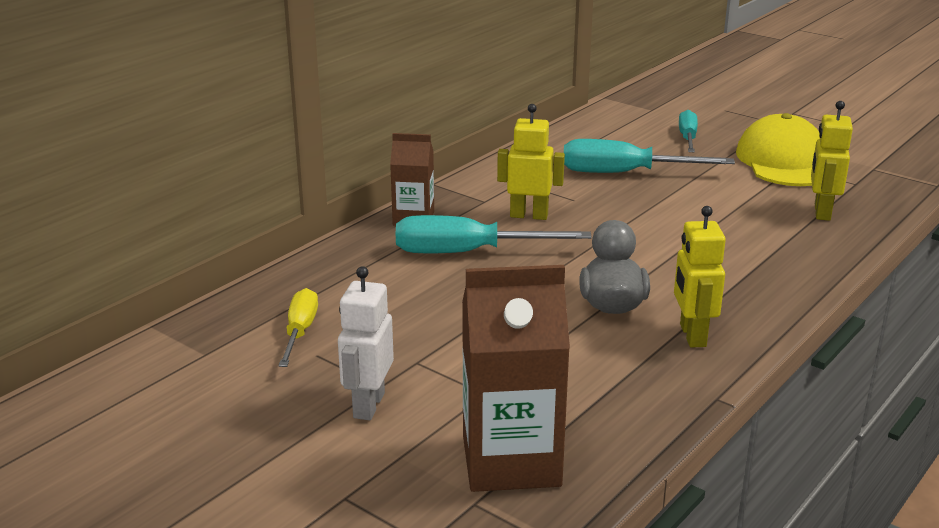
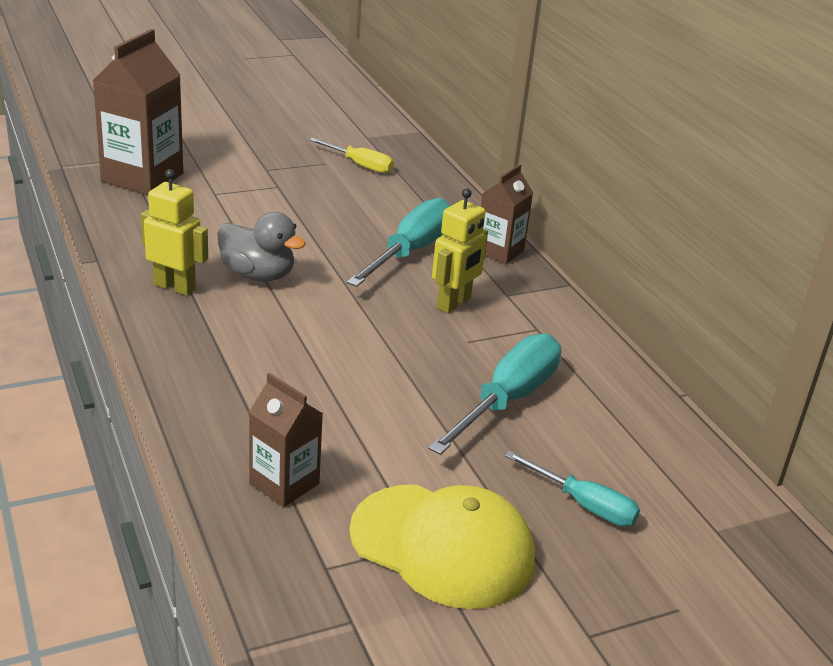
camera: 115 degrees right, 5 degrees up
white robot [338,266,394,420] -> none
yellow robot [811,101,853,221] -> brown carton [249,373,323,507]

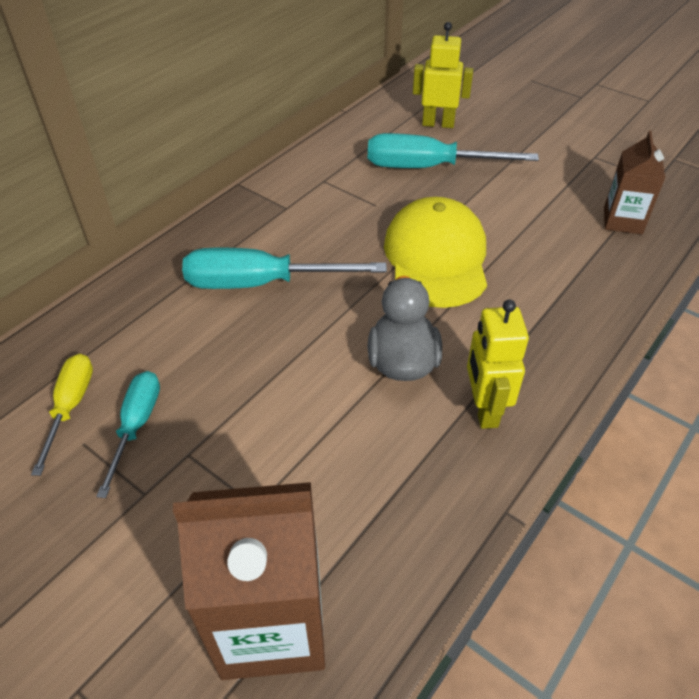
camera: 115 degrees left, 15 degrees up
yellow cap [349,485,535,609] -> yellow cap moved to [384,197,487,308]
yellow robot [432,188,488,313] -> yellow robot moved to [413,22,473,128]
brown carton [481,164,533,264] -> none
turquoise screwdriver [505,451,640,526] -> turquoise screwdriver moved to [96,371,160,498]

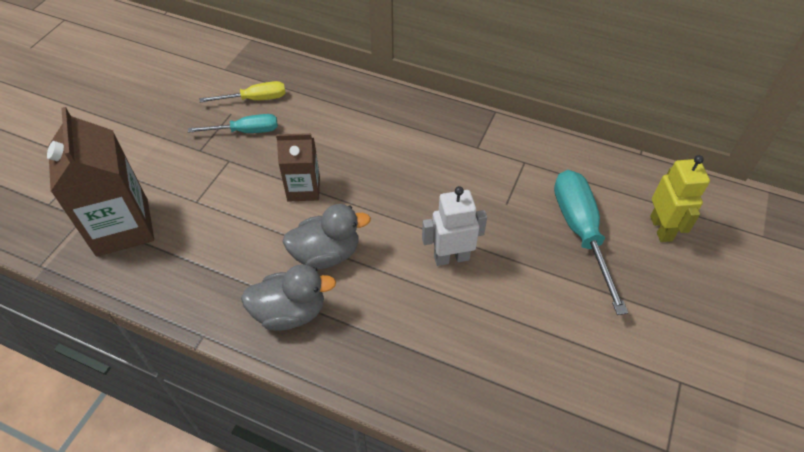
camera: 75 degrees right, 5 degrees up
turquoise screwdriver [182,248,387,289] -> none
yellow cap [384,197,487,308] -> white robot [422,186,487,266]
yellow robot [467,299,529,429] -> grey duck [241,264,336,331]
brown carton [604,131,665,234] -> brown carton moved to [276,133,320,201]

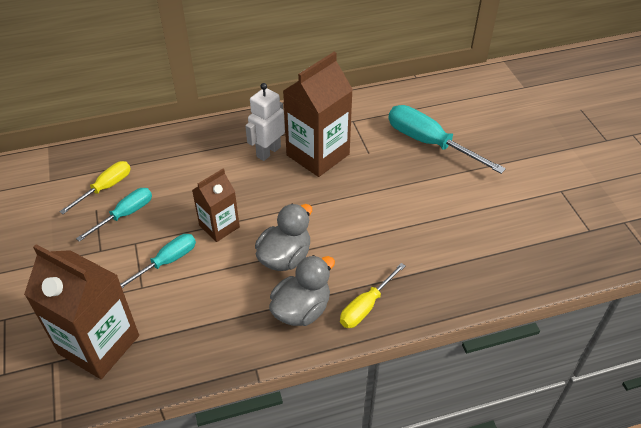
camera: 40 degrees left, 5 degrees down
white robot [422,186,487,266] -> white robot moved to [245,83,285,161]
yellow robot [650,155,710,242] -> none
none -> turquoise screwdriver [120,234,196,288]
none -> brown carton [283,52,353,177]
none -> yellow screwdriver [340,263,405,328]

